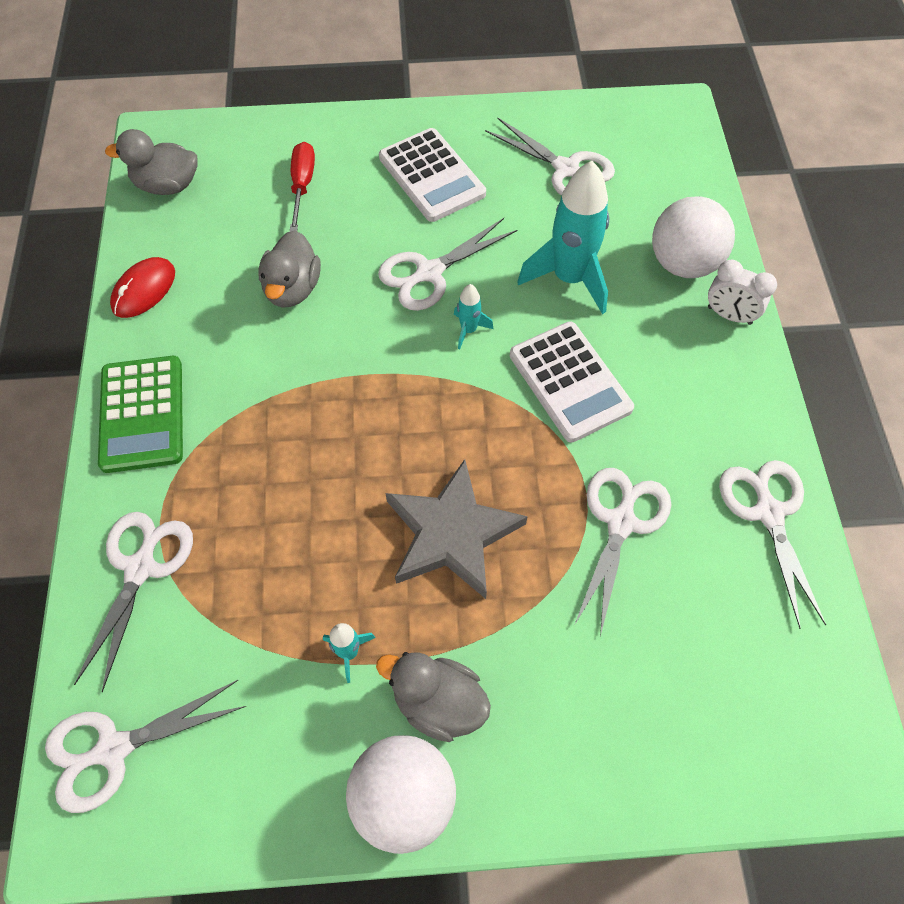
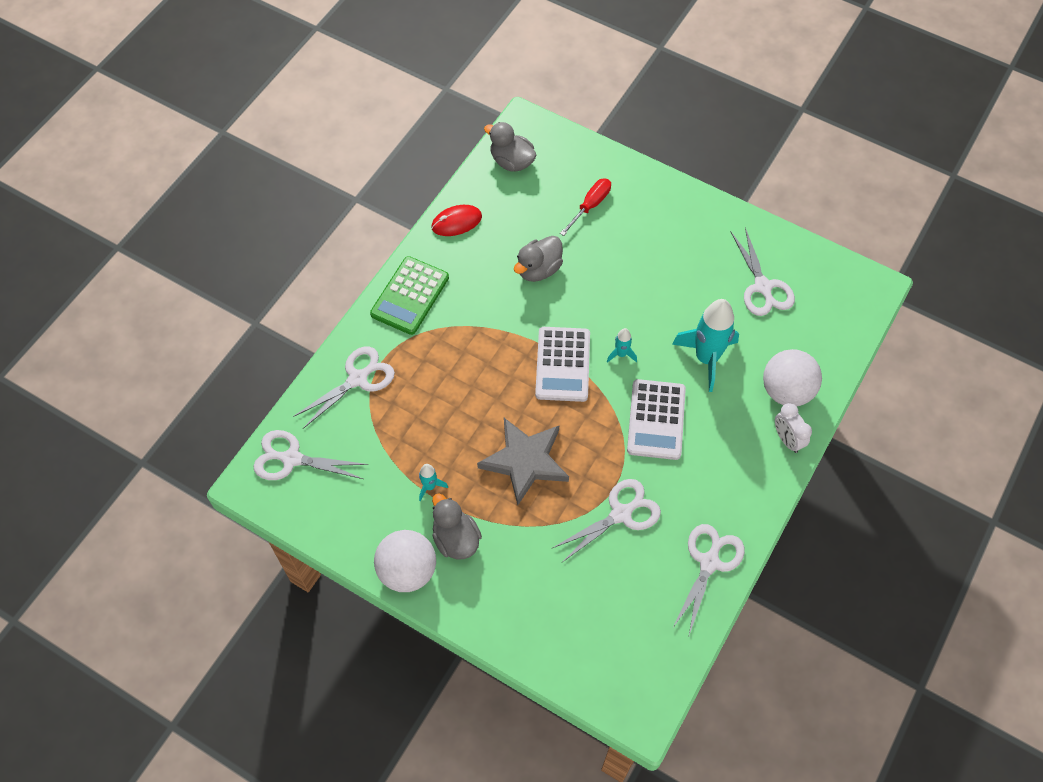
camera: 35 degrees right, 0 degrees up
white scissors [378,218,518,311] -> none
white calculator [379,128,486,222] -> white calculator moved to [535,327,590,402]

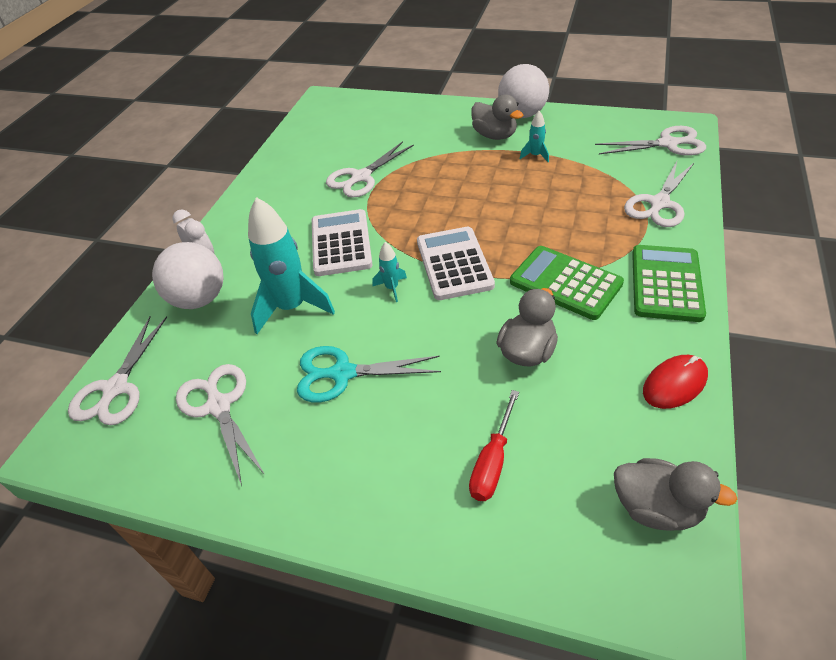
camera: 170 degrees right, 15 degrees down
grey star [477,418,569,505] -> none
white scissors [672,524,745,635] -> white scissors moved to [68,316,167,425]
none -> turquoise scissors [297,346,441,402]
none -> green calculator [510,246,624,320]

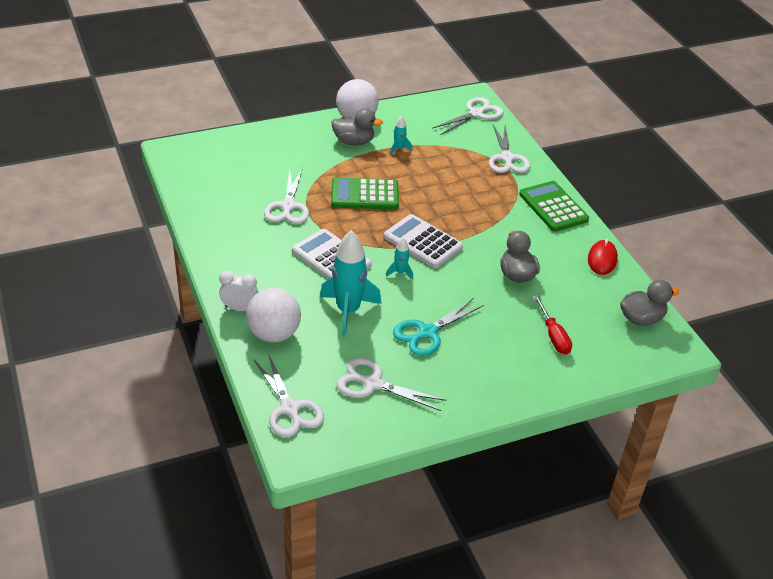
camera: 45 degrees left, 5 degrees down
green calculator [510,246,624,320] -> green calculator moved to [331,177,399,210]

